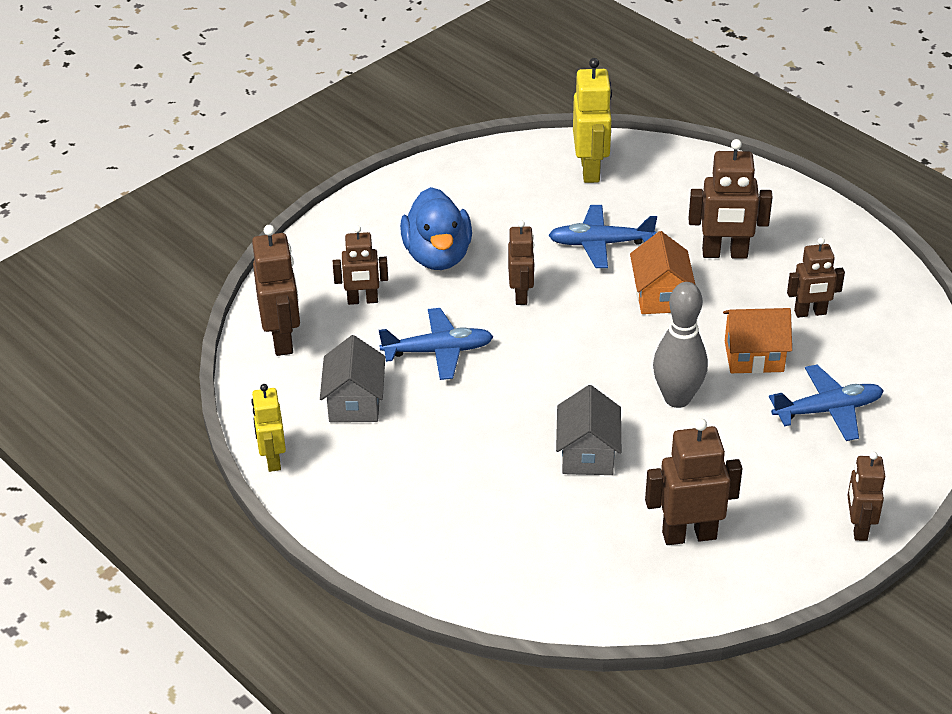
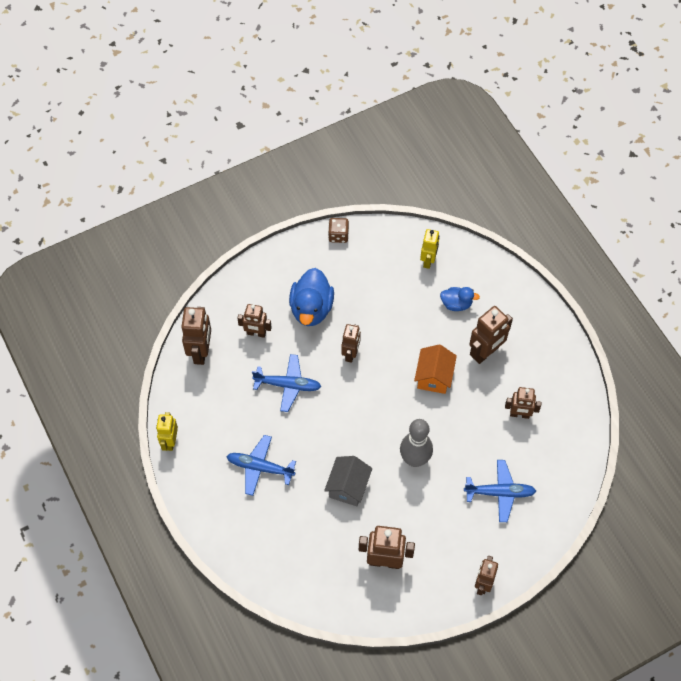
camera: 15 degrees right, 20 degrees up
grey house [320,335,385,422] -> none
blue plane [548,205,657,268] -> blue plane moved to [226,435,296,496]
yellow robot [573,58,612,183] -> yellow robot [420,229,439,269], size x0.66
brown robot [688,139,773,259] -> brown robot turned 60 degrees counterclockwise [469,306,513,364]
orange house [723,308,792,374] -> none
none -> brown dice [328,218,349,243]
none -> blue duck [440,287,480,311]

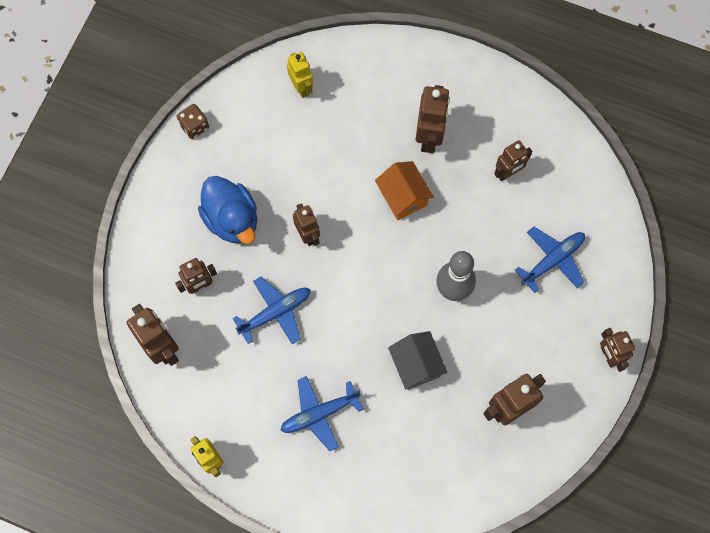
camera: 40 degrees left, 10 degrees up
blue duck [440,287,480,311] -> none

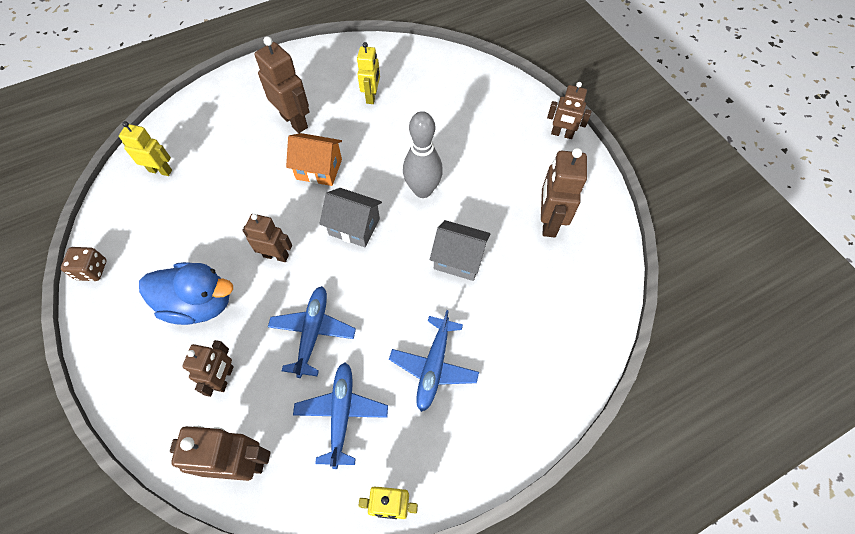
camera: 50 degrees left, 10 degrees down
brown robot [494,140,533,181] -> yellow robot [357,42,380,104]
blue plane [515,227,585,293] -> blue plane moved to [293,362,388,469]
none -> grey house [319,188,382,247]

